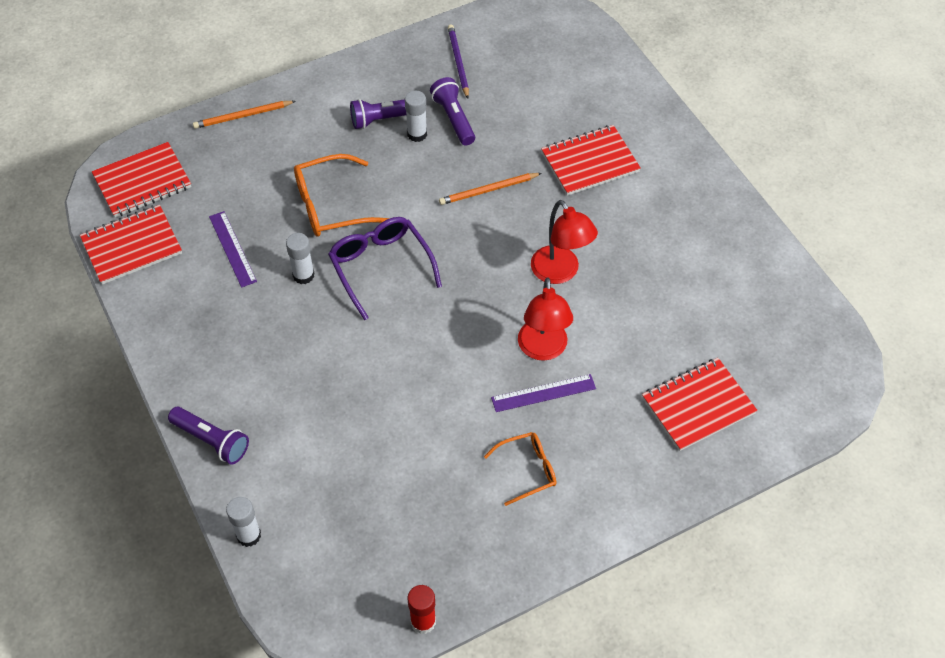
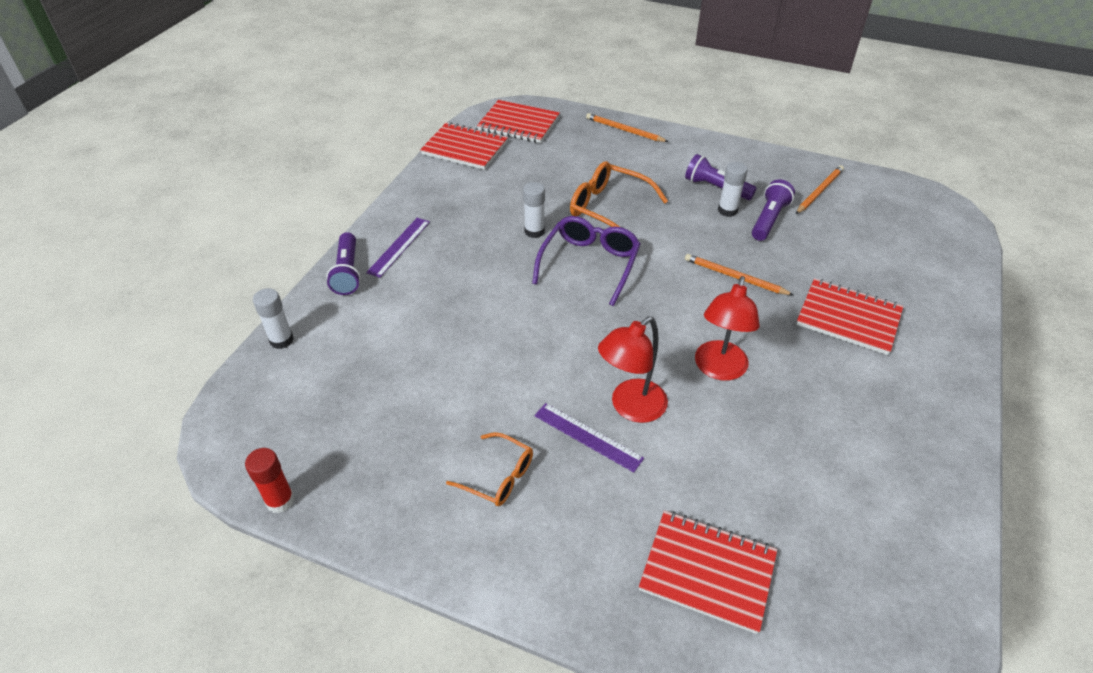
camera: 50 degrees right, 10 degrees down
purple ruler [209,211,257,288] -> purple ruler moved to [366,218,430,278]
purple pencil [448,24,469,99] -> orange pencil [796,165,844,214]

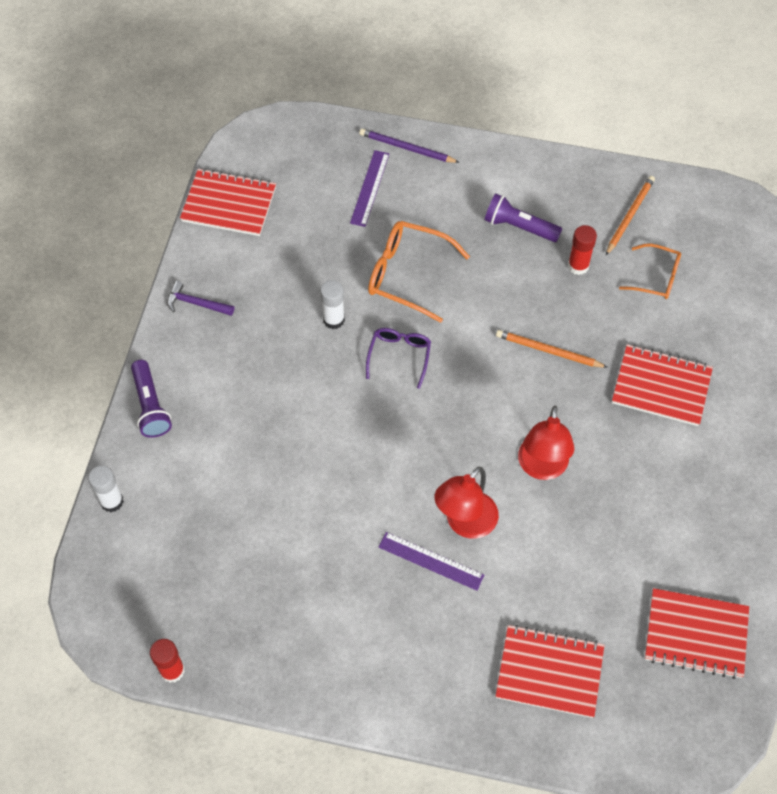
camera: 10 degrees left, 15 degrees up
purple ruler [366,218,430,278] -> purple ruler moved to [350,150,389,227]
orange glasses [446,432,533,506] -> orange glasses moved to [619,244,681,299]
red notebook [477,100,560,143] -> red notebook moved to [645,588,749,679]
purple glasses [532,216,641,306] -> purple glasses [366,328,431,389], size x0.63
orange pencil [586,113,668,142] -> purple pencil [359,129,460,163]
white glue stick [718,162,748,217] -> none
purple flashlight [752,179,795,241] -> red glue stick [568,225,597,275]
none -> purple hammer [167,281,234,316]

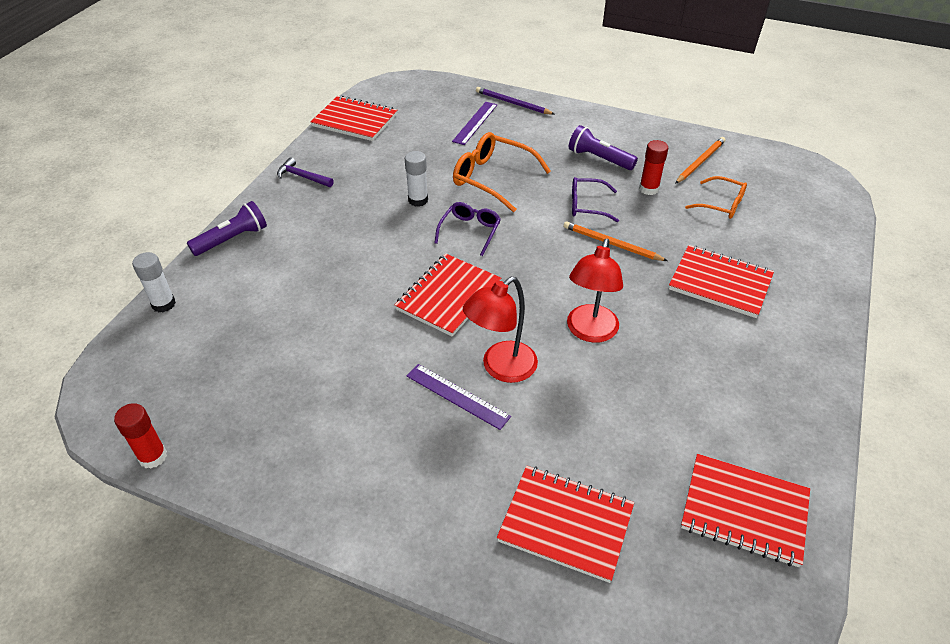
camera: 10 degrees right, 15 degrees down
purple flashlight [131,360,172,438] -> purple flashlight turned 120 degrees counterclockwise [187,201,267,256]
none -> red notebook [395,254,501,337]
none -> purple glasses [572,177,619,222]

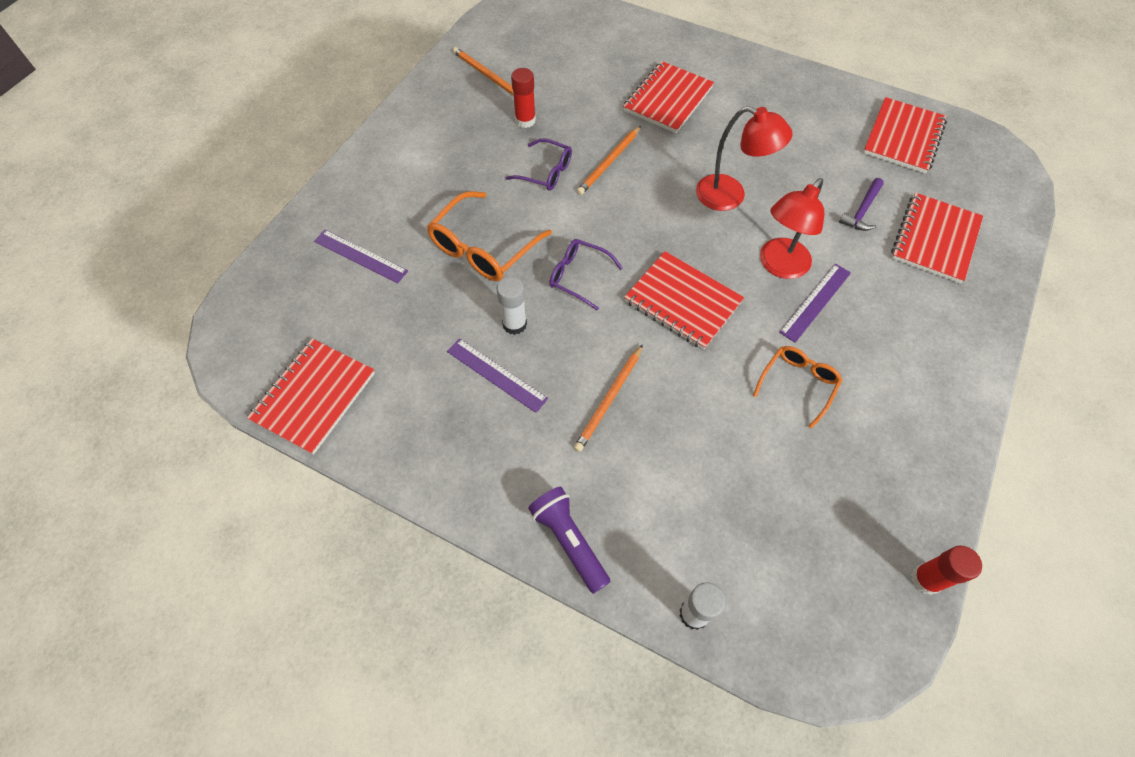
camera: 85 degrees left, 15 degrees up
purple hammer [277,157,334,187] -> purple hammer moved to [839,178,884,231]
red lamp [463,276,538,383] -> red lamp turned 75 degrees clockwise [760,178,824,279]
purple pencil [476,87,554,115] -> none
purple flashlight [569,125,638,170] -> none
purple glasses [572,177,619,222] -> purple glasses turned 75 degrees counterclockwise [506,138,572,191]
orange glasses [685,176,747,219] -> orange glasses moved to [753,346,842,429]
none -> purple ruler [447,338,548,413]
none -> orange pencil [574,344,643,452]

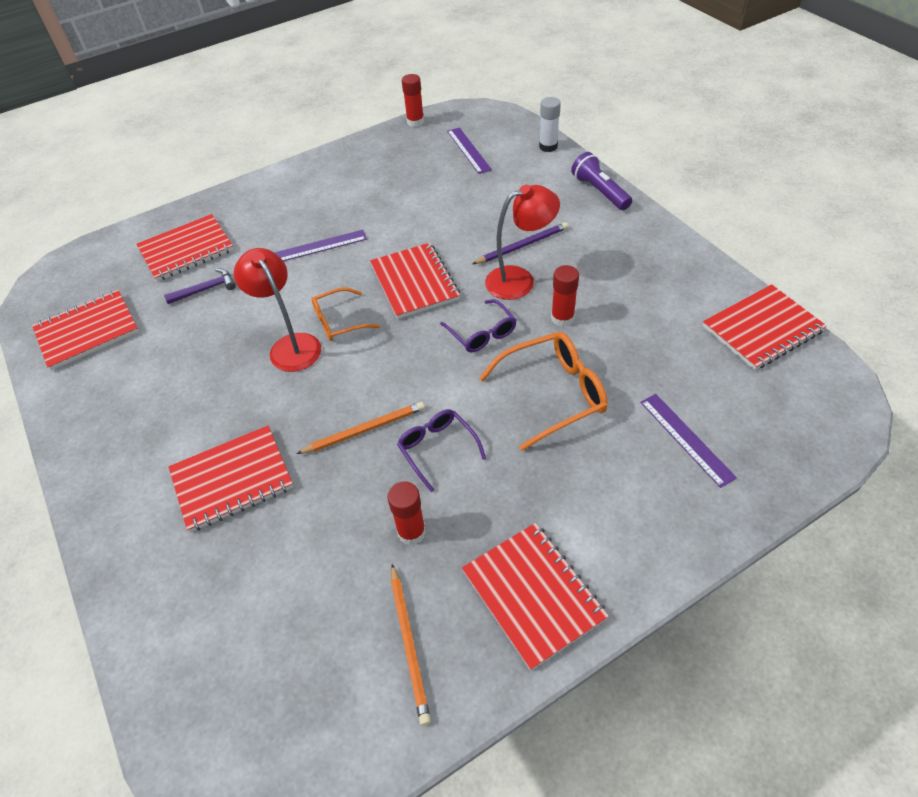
camera: 145 degrees left, 10 degrees down
purple ruler [447,338,548,413] -> purple ruler moved to [447,127,492,174]
white glue stick [496,276,527,335] -> red glue stick [551,265,579,327]
purple flashlight [528,486,610,594] -> purple flashlight turned 150 degrees clockwise [571,152,632,210]
orange pencil [574,344,643,452] -> purple pencil [473,222,568,264]
orange glasses [753,346,842,429] -> orange glasses moved to [311,287,380,341]
red lamp [760,178,824,279] -> red lamp moved to [485,185,560,300]
none -> red notebook [462,523,609,671]

